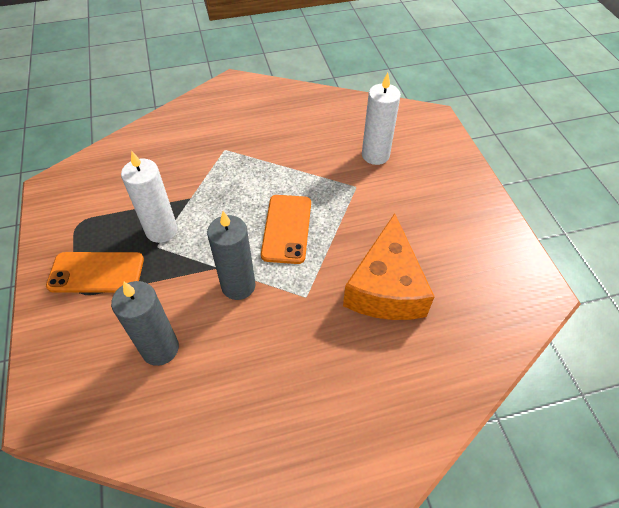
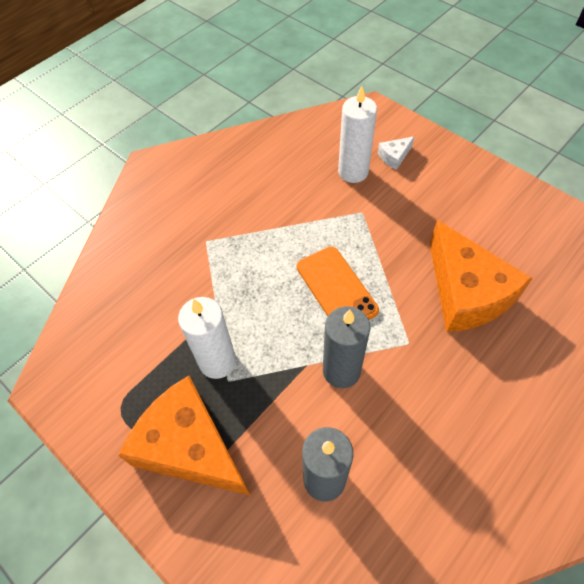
camera: 30 degrees left, 5 degrees up
orange phone [46,252,144,293] -> orange cheese [118,376,251,496]
none -> white cheese [378,137,414,170]

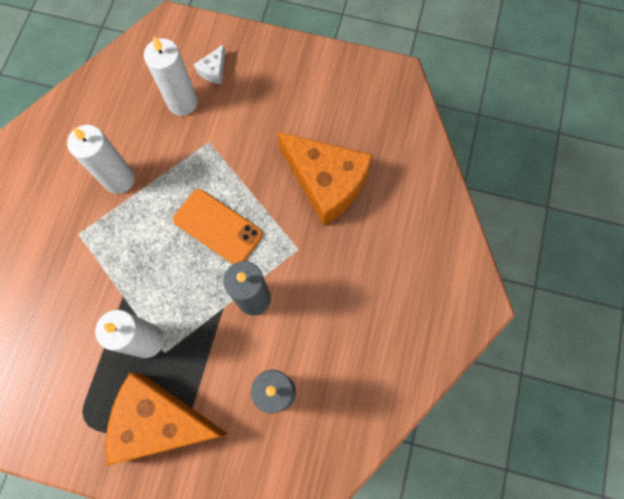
camera: 30 degrees left, 15 degrees up
none -> white candle [67,125,135,194]

